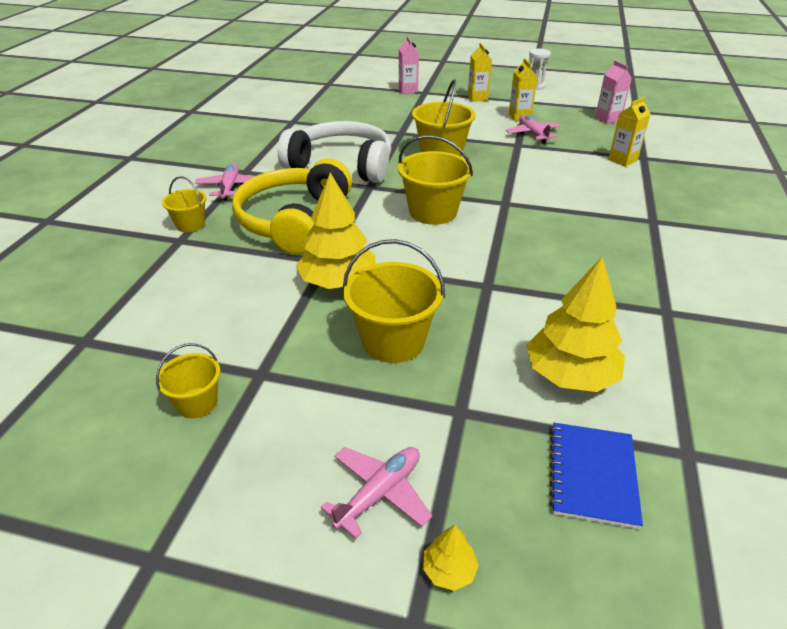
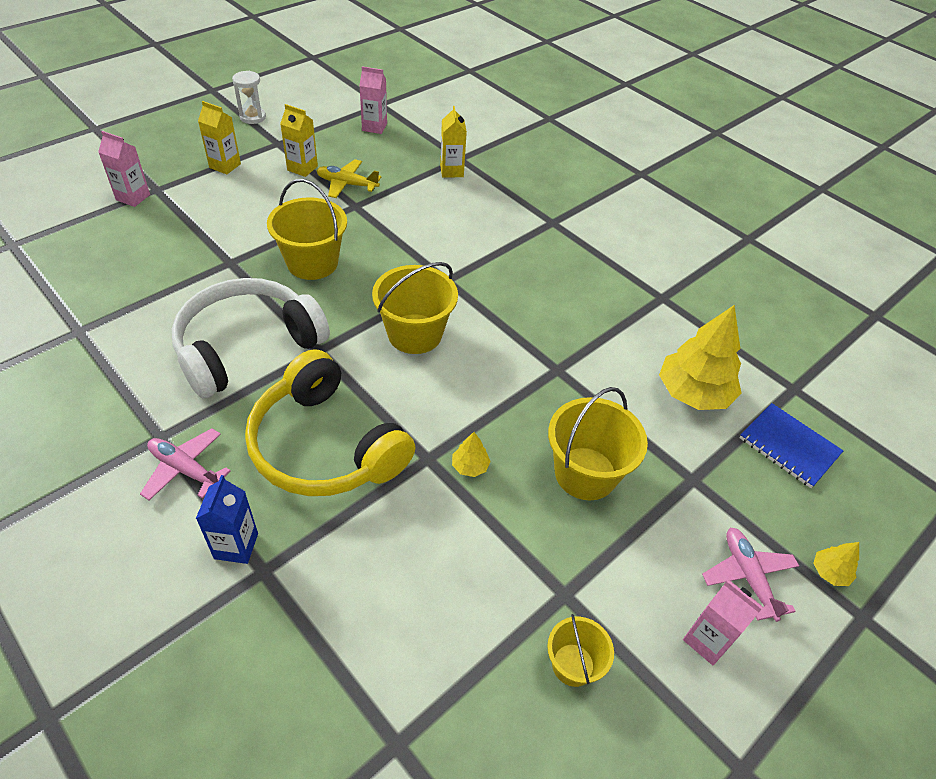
camera: 60 degrees left, 10 degrees up
yellow bucket [162,176,206,232] -> blue carton [196,475,258,564]
yellow tree [296,172,376,289] -> yellow tree [452,432,491,477], size x0.44
pink plane [506,115,560,144] -> yellow plane [316,159,381,198]
none -> pink carton [683,580,763,665]

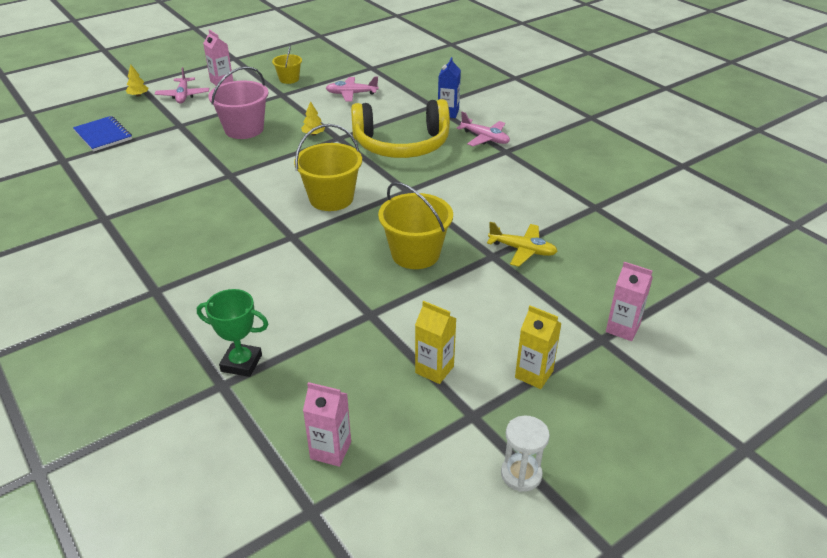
camera: 170 degrees left, 10 degrees down
white headphones [172,278,330,398] -> none
yellow headphones [245,349,416,496] -> yellow headphones turned 120 degrees clockwise [351,99,450,158]
yellow plane [316,159,381,198] -> yellow plane moved to [487,222,558,267]
yellow carton [440,106,467,177] -> green trophy [197,289,268,377]
yellow bucket [548,387,648,500] -> pink bucket [208,66,269,139]
yellow tree [659,305,742,410] -> none
none -> pink plane [326,77,379,101]

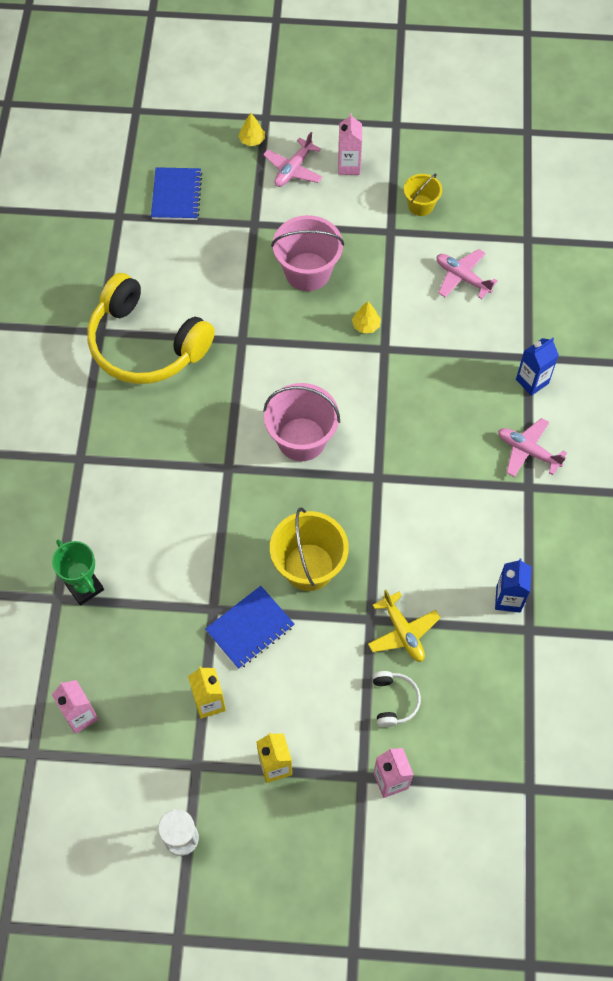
camera: 40 degrees right, 25 degrees up
yellow bucket [294,124,362,211] -> pink bucket [263,383,340,461]
yellow headphones [351,99,450,158] -> yellow headphones moved to [87,273,215,384]
pink plane [457,112,510,146] -> pink plane turned 135 degrees clockwise [498,418,567,477]
none -> blue notebook [205,586,295,669]
none -> white headphones [373,671,421,727]
none -> blue carton [495,558,531,613]

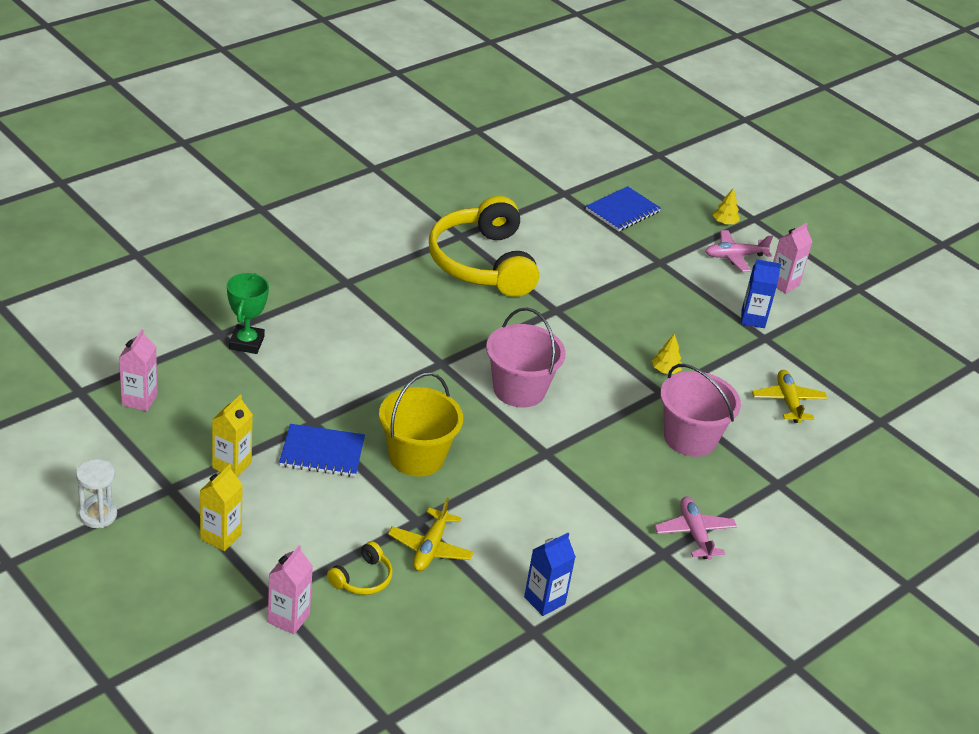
camera: 40 degrees right, 25 degrees down
pink bucket [271,215,344,291] -> pink bucket moved to [660,364,741,457]
white headphones [373,671,421,727] -> yellow headphones [327,541,393,595]
yellow bucket [404,173,442,216] -> none
pink plane [437,249,498,299] -> yellow plane [752,370,828,423]
blue carton [516,338,559,396] -> blue carton moved to [741,259,781,328]

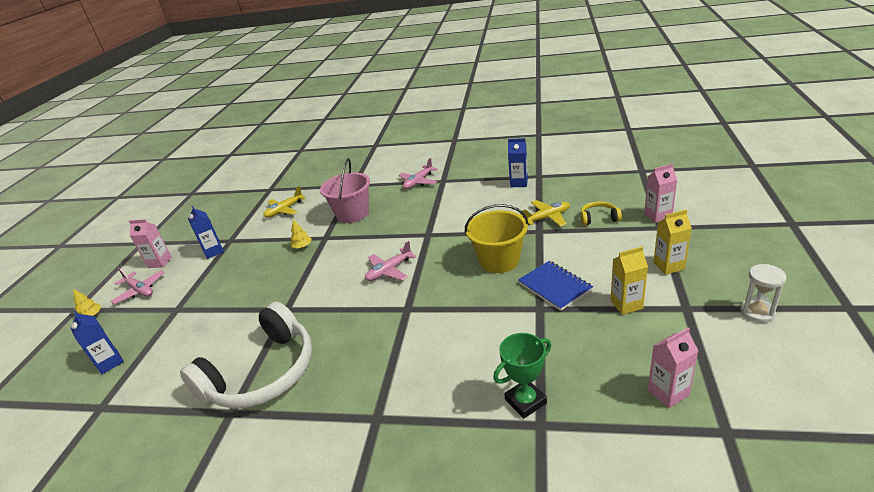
camera: 120 degrees left, 5 degrees down
yellow headphones [429,196,539,297] -> white headphones [180,302,312,409]
pink bucket [486,307,566,407] -> pink plane [365,241,416,281]
blue notebook [586,186,661,232] -> blue carton [71,311,124,374]

